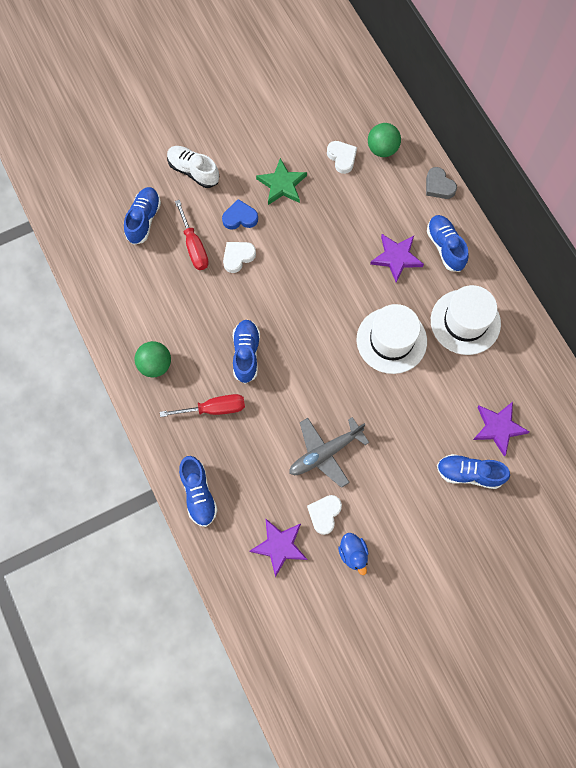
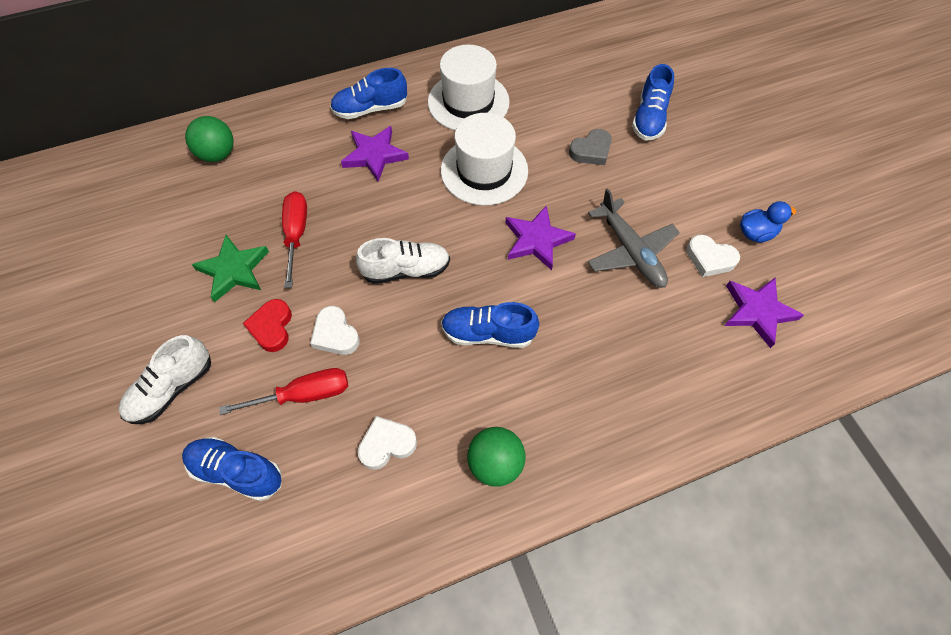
camera: 85 degrees left, 10 degrees down
red screwdriver [160,394,245,417] -> red screwdriver moved to [282,191,307,288]
blue shoe [179,456,218,527] -> none
blue heart [222,199,258,230] -> red heart [243,299,292,352]
white heart [327,141,357,174] -> white heart moved to [358,416,417,470]
grey heart [426,167,457,199] -> grey heart moved to [569,129,612,165]
purple star [473,402,529,456] -> purple star moved to [505,205,576,270]
none -> white shoe [356,238,450,284]

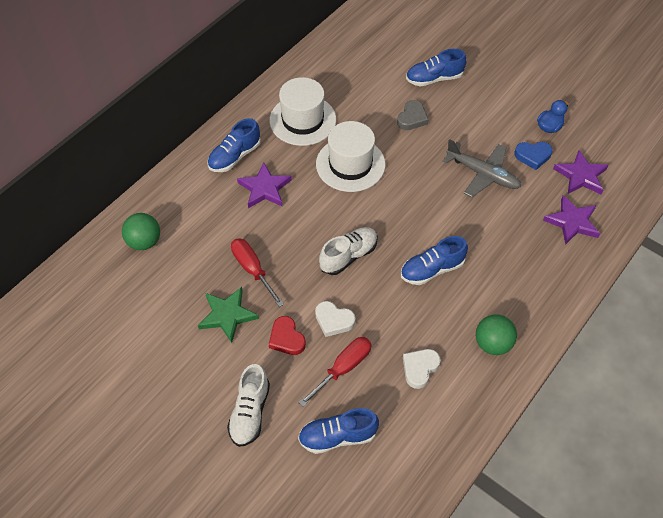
camera: 30 degrees left, 5 degrees down
purple star [505,205,576,270] -> purple star moved to [543,195,600,245]
blue shoe [632,64,674,140] -> blue shoe turned 90 degrees clockwise [406,49,466,86]
white heart [686,235,740,277] -> blue heart [514,142,553,170]

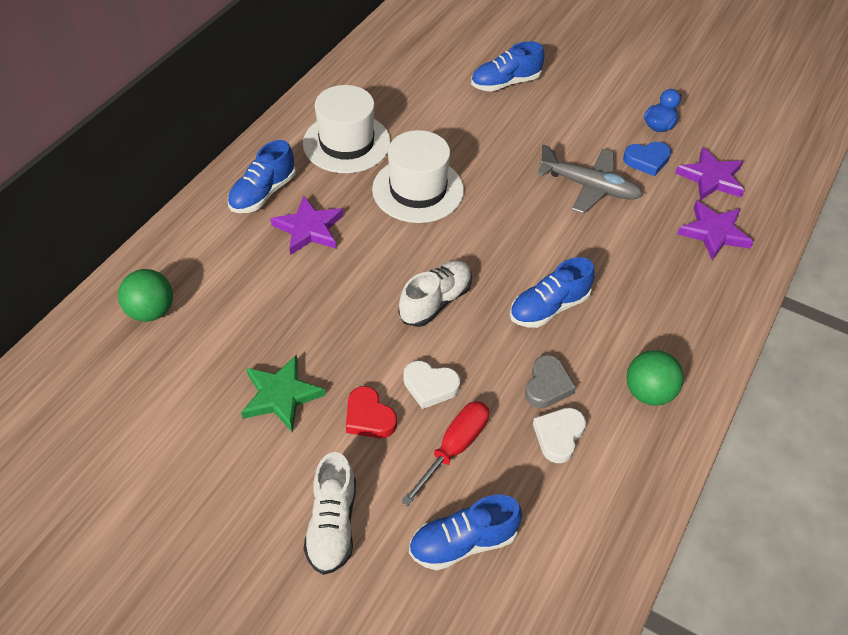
camera: 10 degrees left, 5 degrees down
red screwdriver [231,238,284,307] -> none
grey heart [397,100,429,130] -> grey heart moved to [525,355,576,408]

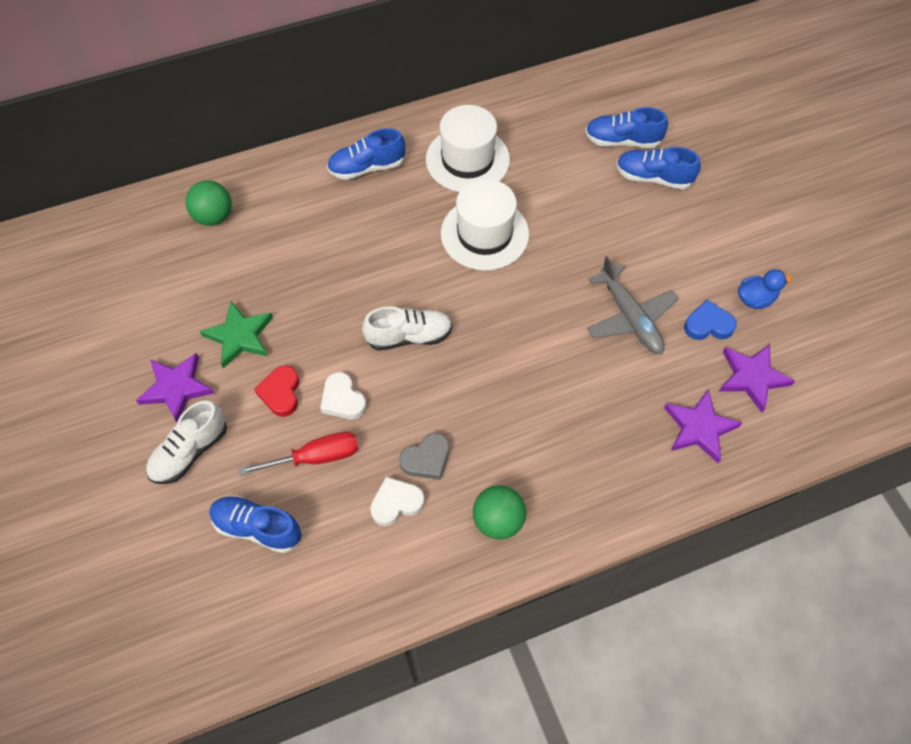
camera: 40 degrees right, 10 degrees up
purple star [270,195,344,255] -> purple star moved to [136,353,215,422]
blue shoe [510,257,595,328] -> blue shoe moved to [585,107,668,148]
blue heart [623,142,671,176] -> blue heart turned 150 degrees clockwise [684,300,737,340]

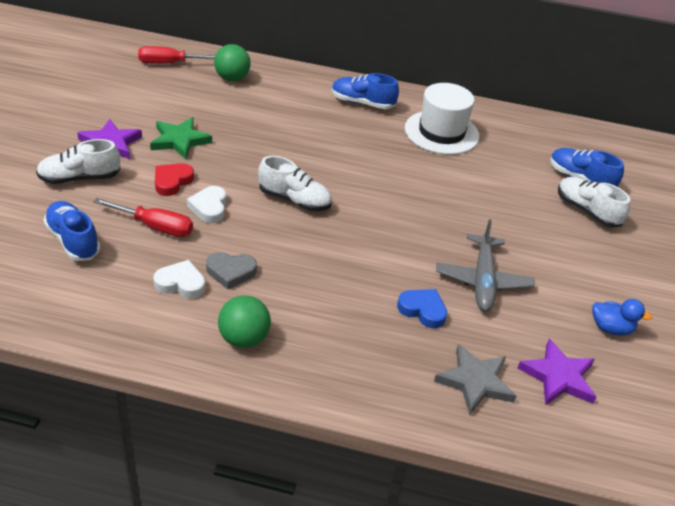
camera: 30 degrees right, 20 degrees down
white hat [441,179,529,271] -> none
blue shoe [616,147,701,189] -> white shoe [558,177,630,227]
purple star [664,390,742,463] -> grey star [434,344,516,415]
blue heart [684,300,737,340] -> blue heart moved to [397,289,447,328]
none -> red screwdriver [138,46,215,64]

